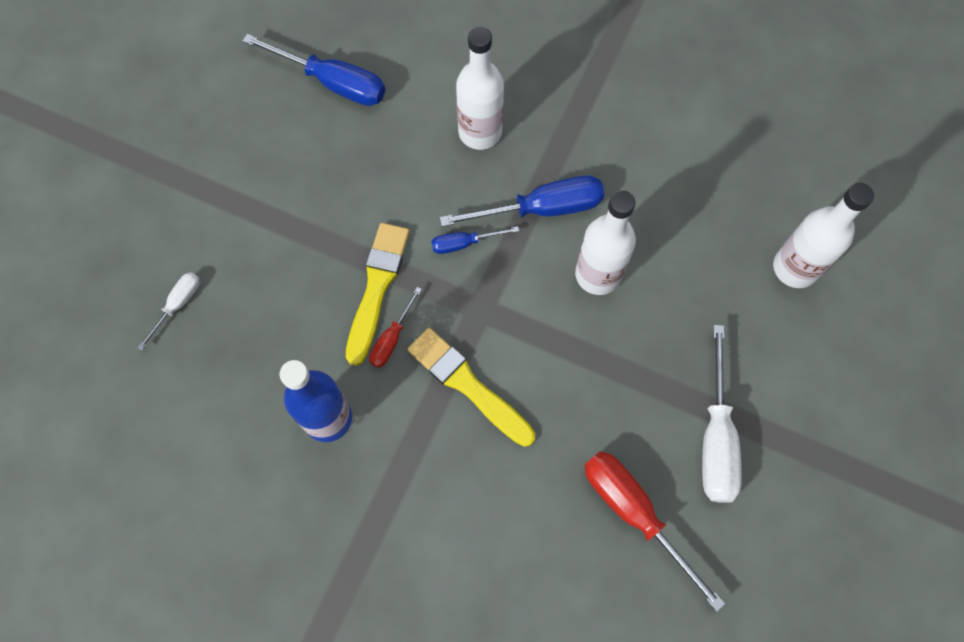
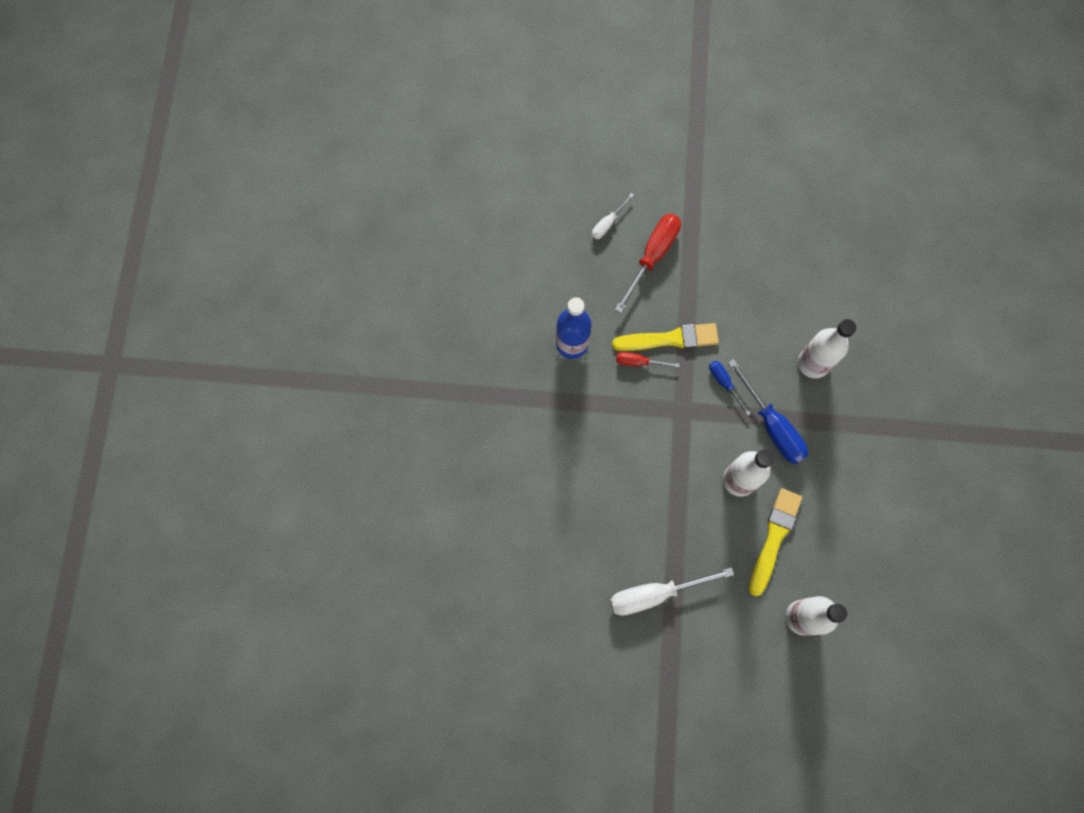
camera: 70 degrees right, 5 degrees up
white screwdriver [137,272,200,351] -> white screwdriver turned 120 degrees clockwise [592,193,634,239]
blue screwdriver [242,34,385,106] -> none
yellow brush [408,328,535,447] -> yellow brush moved to [749,488,802,596]
red screwdriver [584,451,725,612] -> red screwdriver moved to [615,214,681,313]

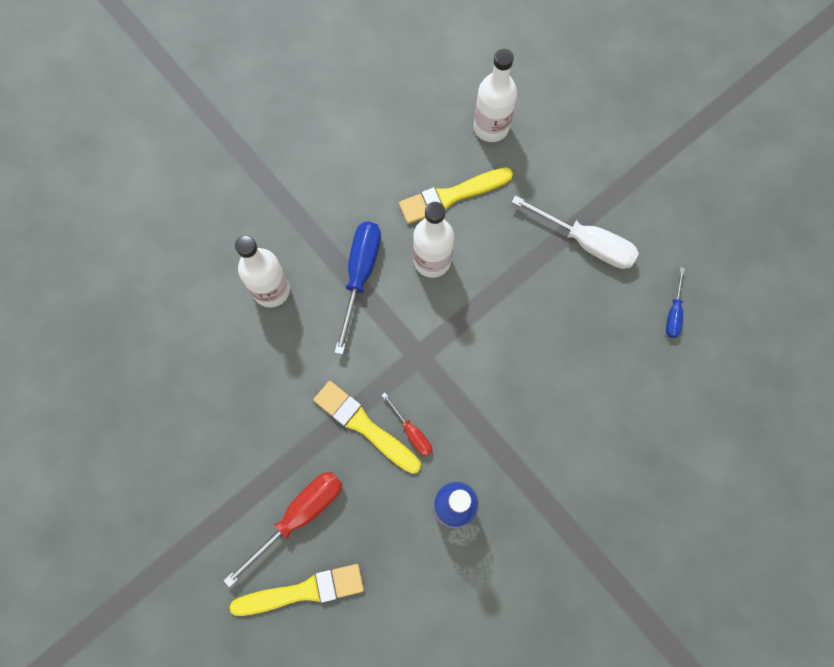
camera: 135 degrees left, 0 degrees up
white screwdriver [592,193,634,239] -> yellow brush [229,564,364,616]
red screwdriver [615,214,681,313] -> red screwdriver turned 150 degrees clockwise [223,472,343,588]
blue screwdriver [709,361,751,416] -> blue screwdriver moved to [666,267,685,338]

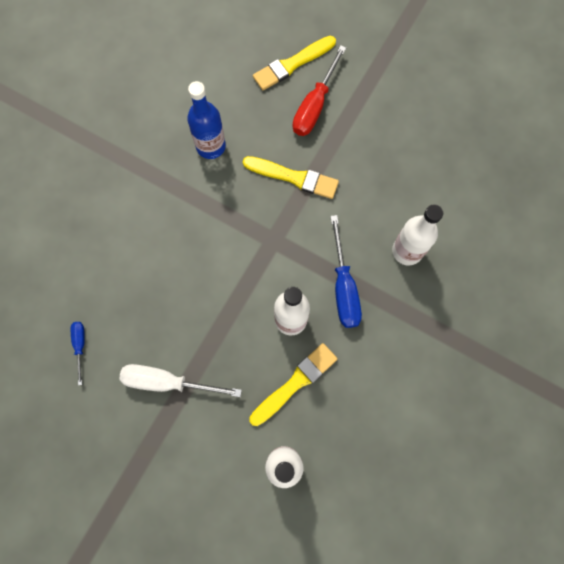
camera: 160 degrees right, 0 degrees up
red screwdriver [382,393,432,457] -> none

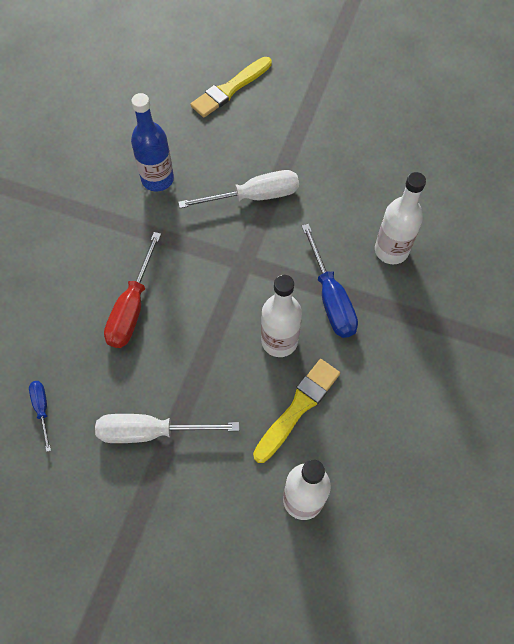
camera: 10 degrees left, 10 degrees down
yellow brush [243,156,339,199] -> white screwdriver [178,170,299,208]
red screwdriver [293,45,346,136] -> red screwdriver moved to [104,232,161,348]

